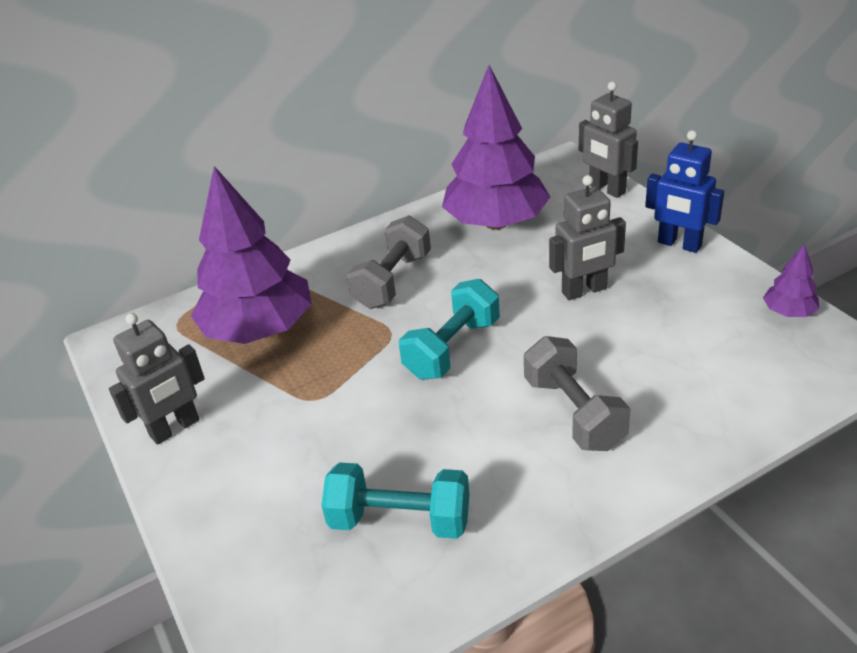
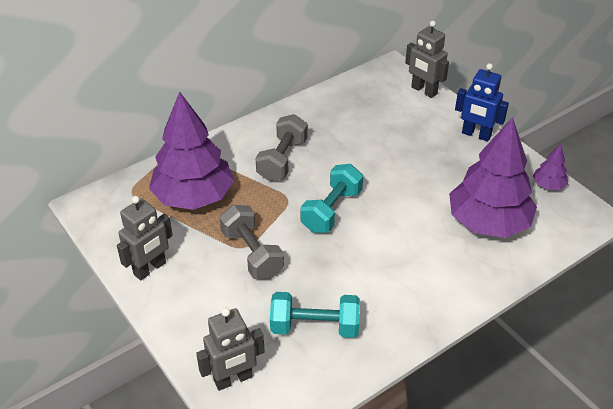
camera: 10 degrees left, 5 degrees up
purple tree [442,65,550,229] -> purple tree moved to [449,117,537,238]
grey dumbbell [524,336,631,451] -> grey dumbbell moved to [219,205,284,279]
grey robot [549,175,626,300] -> grey robot moved to [196,308,265,391]

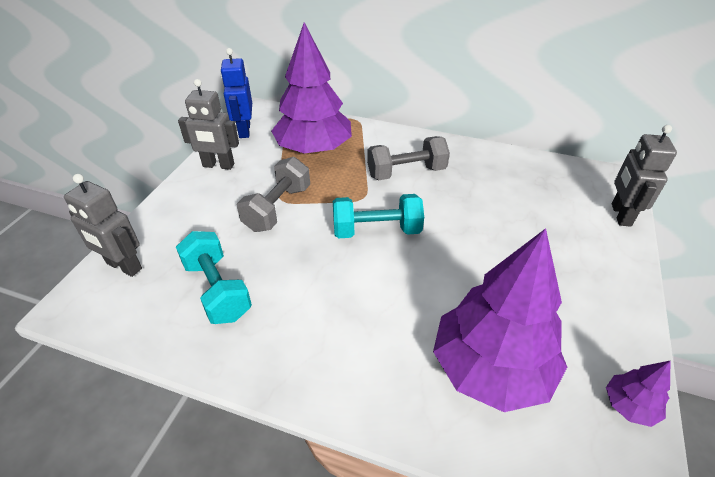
camera: 55 degrees right, 0 degrees up
blue robot [455,63,509,141] -> blue robot moved to [220,48,252,138]

